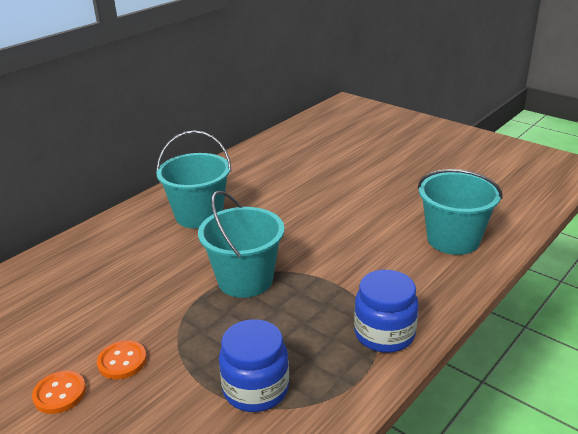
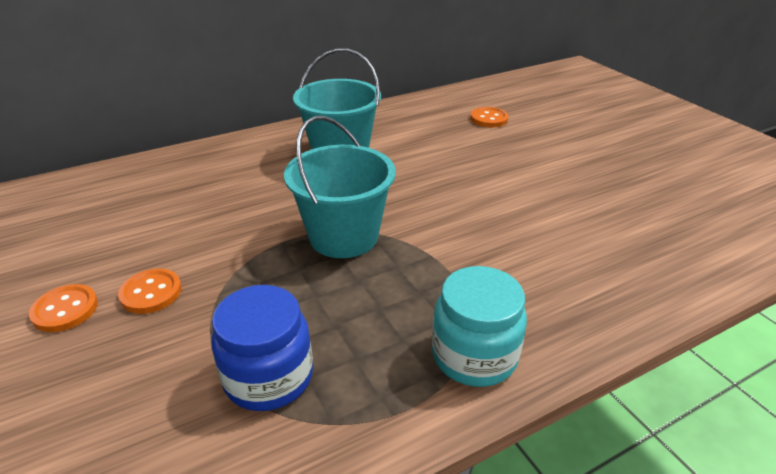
camera: 20 degrees right, 5 degrees up
blue jar [354,270,419,353] -> turquoise jar [432,266,527,387]
turquoise bucket [418,169,503,255] -> none
none -> orange button [470,107,508,127]

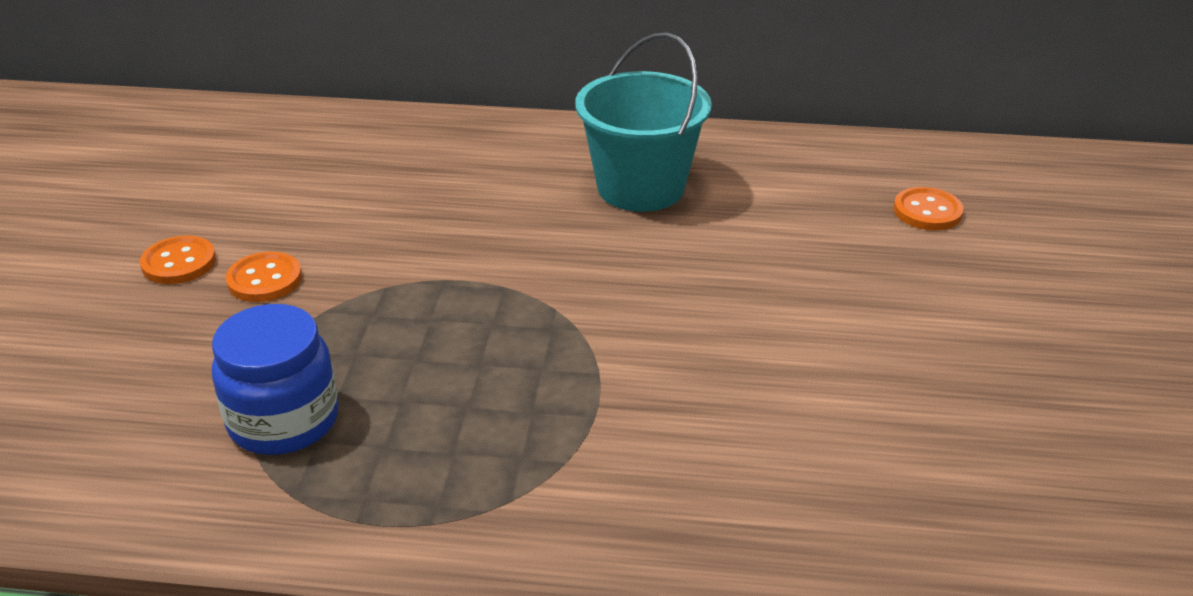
camera: 35 degrees right, 0 degrees up
turquoise bucket [284,116,396,258] -> none
turquoise jar [432,266,527,387] -> none

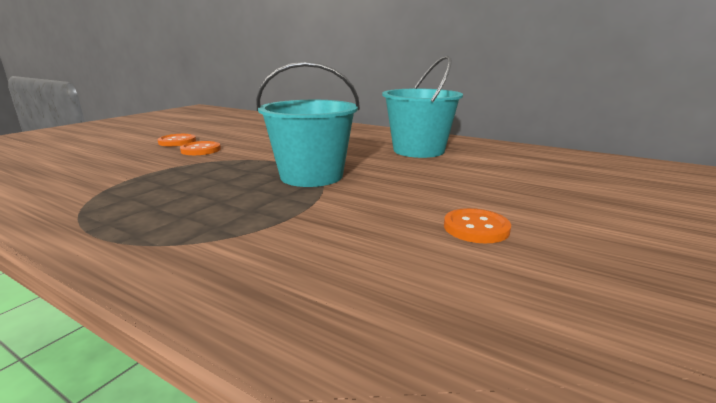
camera: 25 degrees right, 15 degrees down
blue jar [212,304,339,455] -> none
orange button [893,187,964,231] -> orange button moved to [444,208,511,243]
none -> turquoise bucket [256,62,360,187]

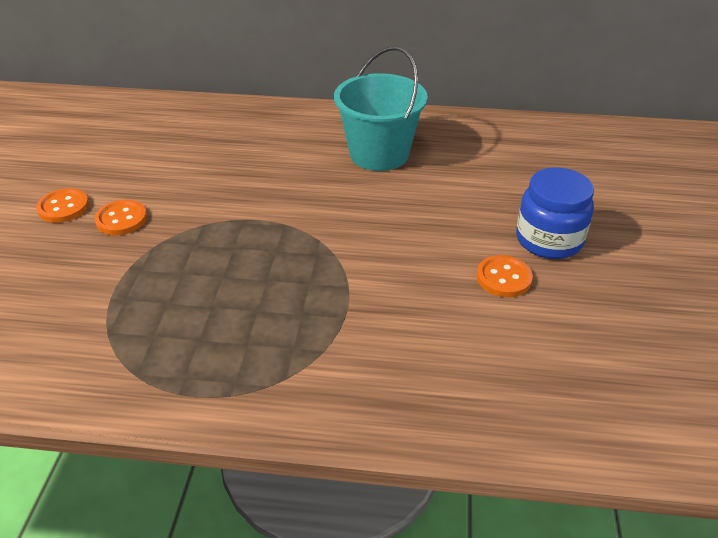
camera: 25 degrees left, 20 degrees up
turquoise bucket [256,62,360,187] -> none
none -> blue jar [516,167,594,259]

